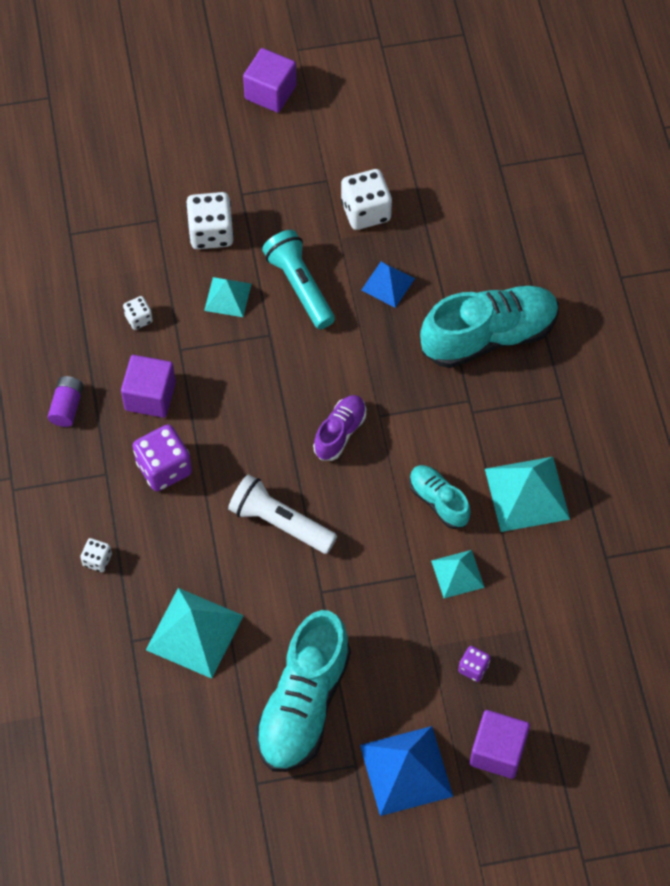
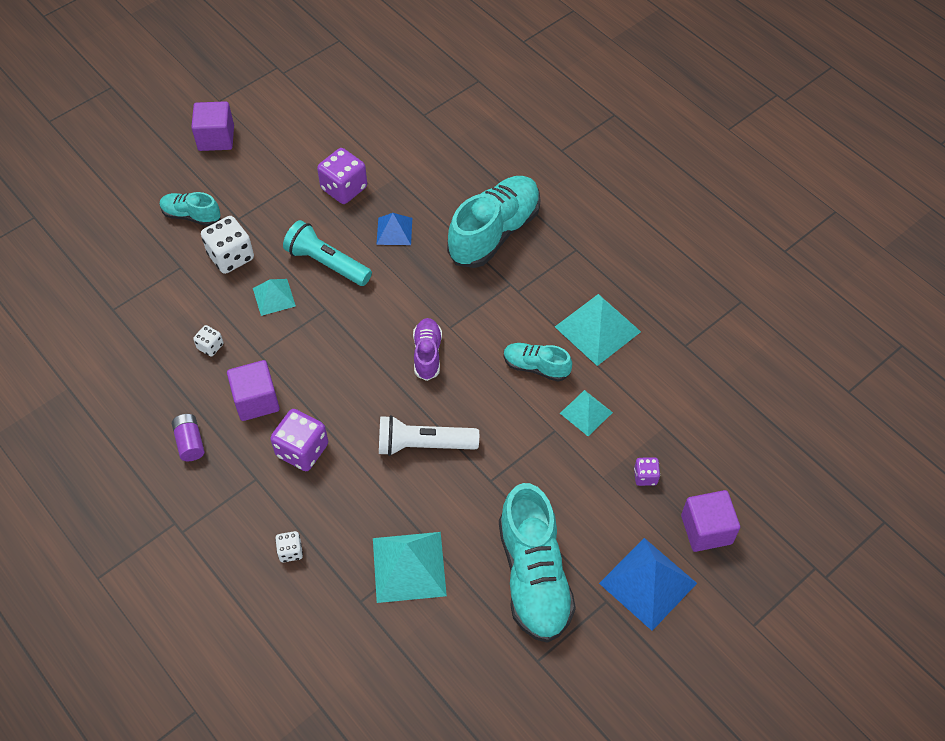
camera: 30 degrees left, 5 degrees down
white dice [341,169,392,230] -> purple dice [317,148,367,204]
none -> turquoise shoe [160,192,221,226]

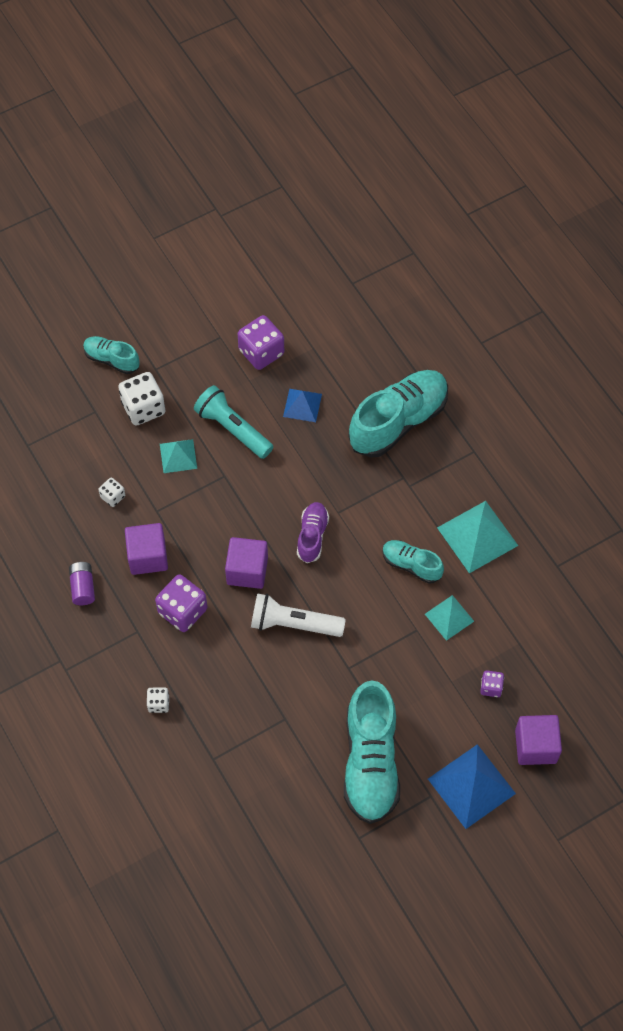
camera: 10 degrees right, 5 degrees up
purple cube [191,101,234,151] -> purple cube moved to [225,537,268,589]
turquoise pyramid [373,532,447,603] -> none

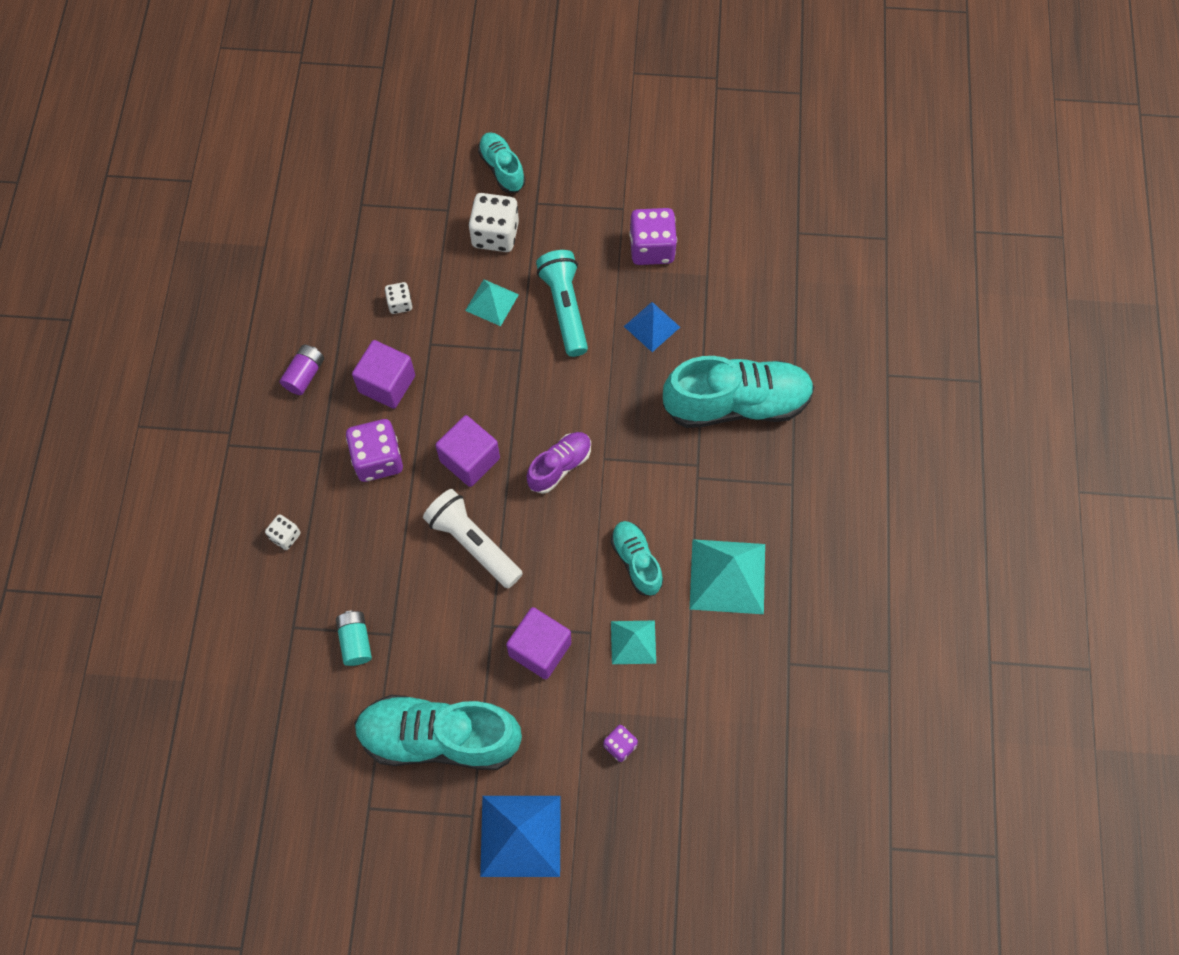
camera: 35 degrees right, 5 degrees up
turquoise shoe [344,680,400,824] -> turquoise shoe turned 60 degrees clockwise [354,694,522,770]
purple cube [515,715,562,765] -> purple cube moved to [506,607,571,679]
none -> turquoise battery [336,611,372,666]

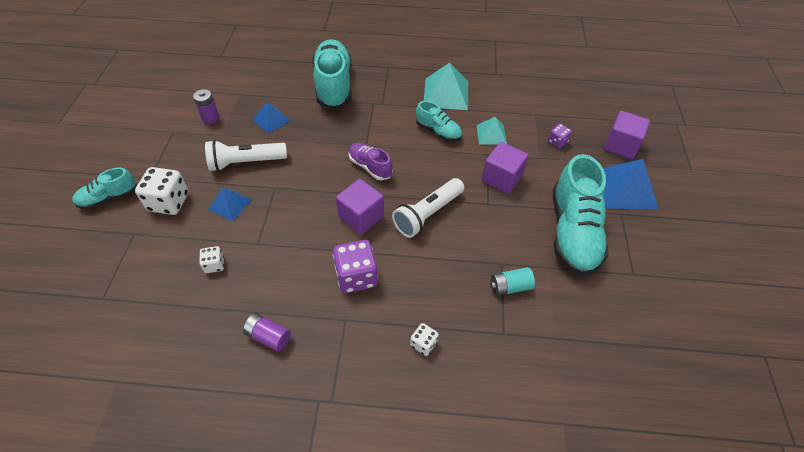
camera: 90 degrees left, 15 degrees down
purple cube [352,340,415,409] -> purple cube moved to [604,111,650,159]
turquoise pyramid [465,279,519,326] -> blue pyramid [208,187,252,221]
turquoise flashlight [536,250,588,357] -> white flashlight [205,140,287,172]
turquoise shoe [611,521,663,596] -> turquoise shoe turned 120 degrees counterclockwise [416,101,462,142]
purple dice [629,208,677,265] -> purple battery [193,89,219,124]

